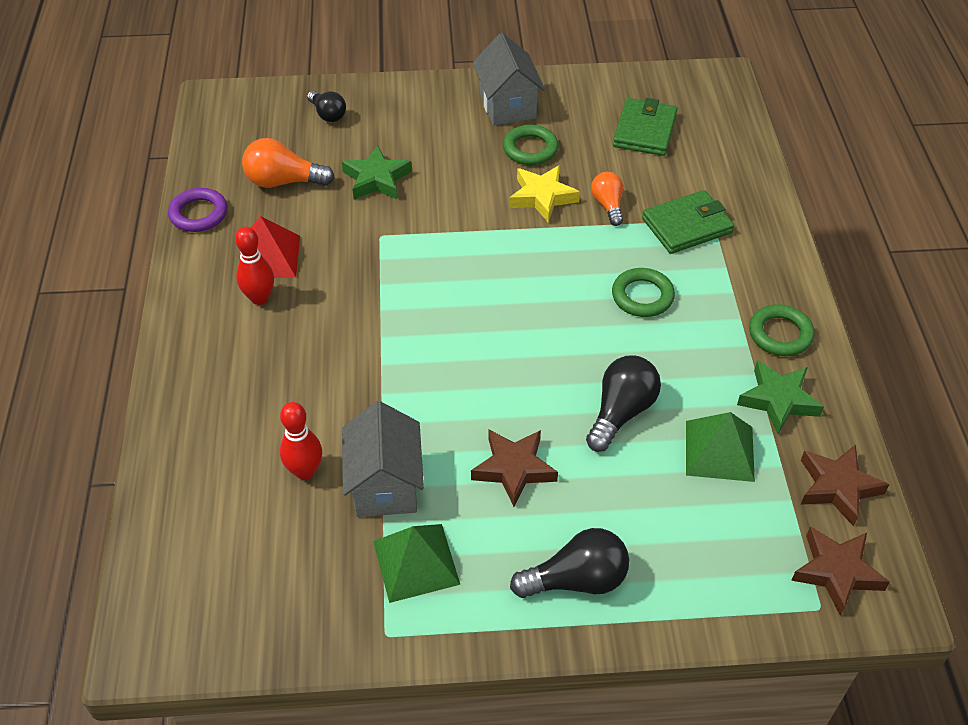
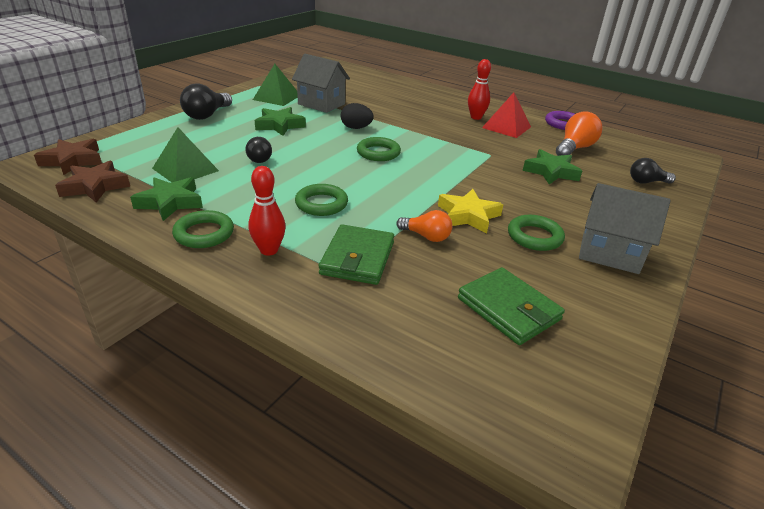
camera: 125 degrees right, 15 degrees down
red bowling pin [280,402,322,480] -> red bowling pin moved to [248,166,286,256]
brown star [471,429,558,507] -> green star [255,107,306,136]
black light bulb [586,355,661,452] -> black light bulb [245,137,272,163], size x0.65
none -> black egg [341,103,374,129]
none -> green ring [357,137,401,161]

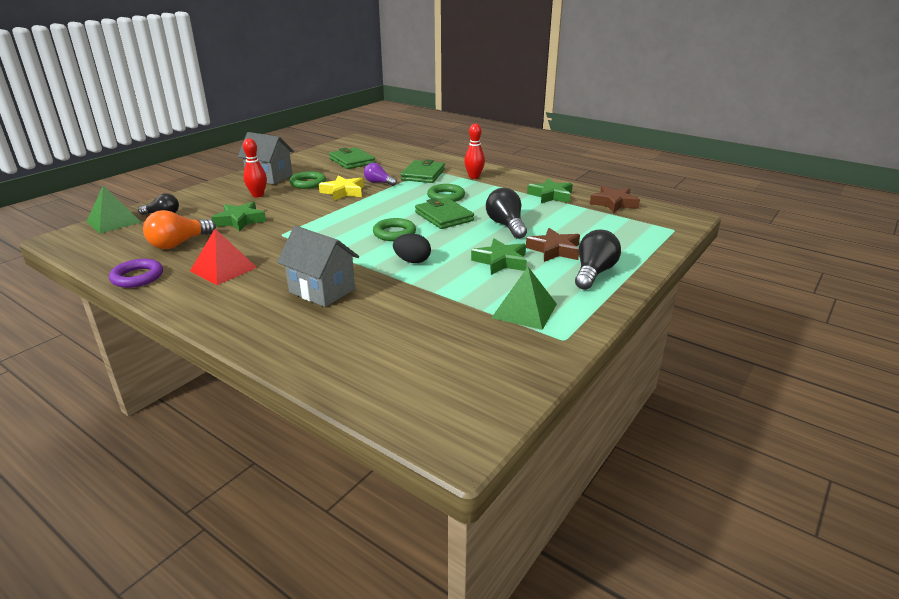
camera: 175 degrees left, 5 degrees down
brown star [34,139,102,175] -> brown star moved to [526,228,580,262]
green pyramid [152,127,219,182] -> green pyramid moved to [86,186,141,234]
green ring [172,210,234,248] -> none
black light bulb [245,137,272,163] -> black light bulb [486,188,527,239], size x1.54
grey house [292,54,350,113] -> grey house moved to [277,226,359,307]
orange light bulb [396,210,452,242] -> purple light bulb [364,163,397,186]
red bowling pin [468,59,491,120] -> red bowling pin moved to [243,138,267,197]
none -> green wallet [415,198,474,229]

